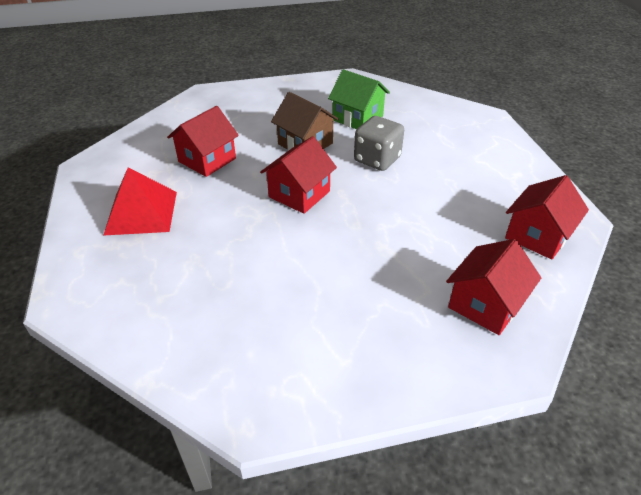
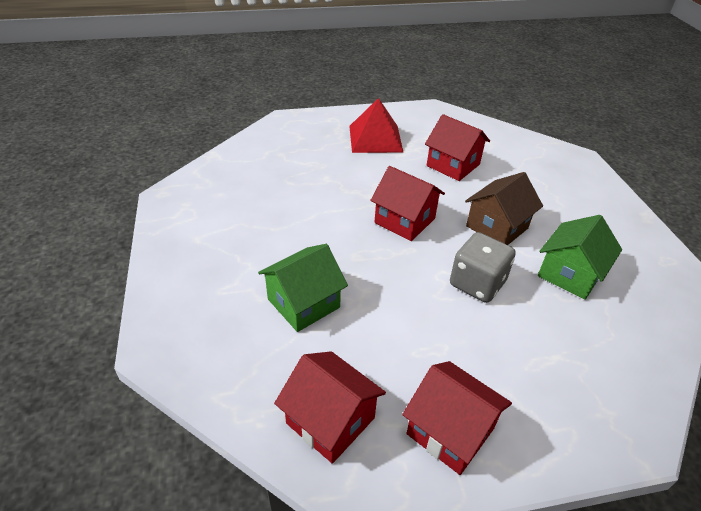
camera: 90 degrees right, 0 degrees up
red house [446,239,541,335] -> red house moved to [402,361,512,475]
none -> green house [258,244,348,332]

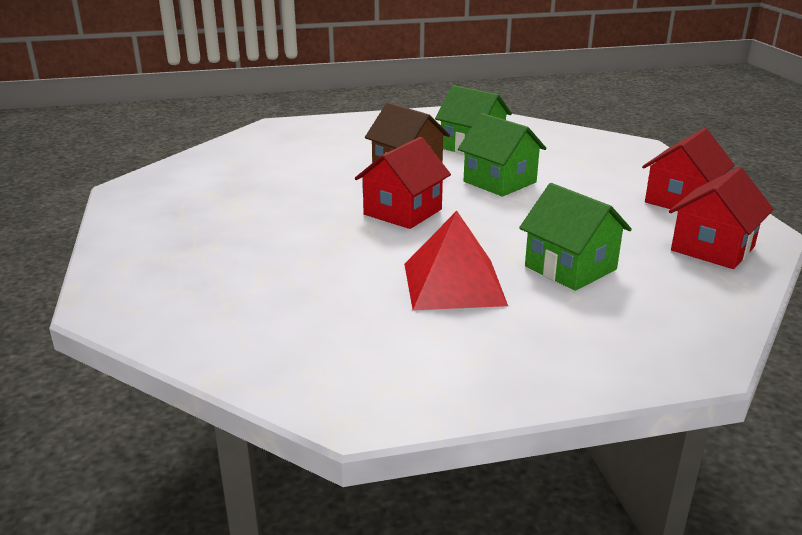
camera: 90 degrees left, 15 degrees down
red pyramid [349,98,404,153] -> red pyramid moved to [404,211,508,310]
red house [425,114,490,181] -> none
grey dice [450,232,516,303] -> green house [458,113,547,197]

